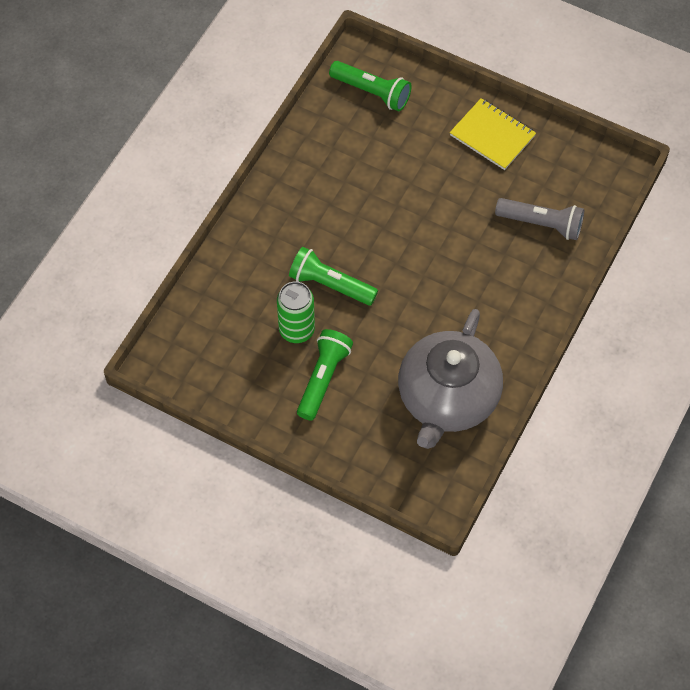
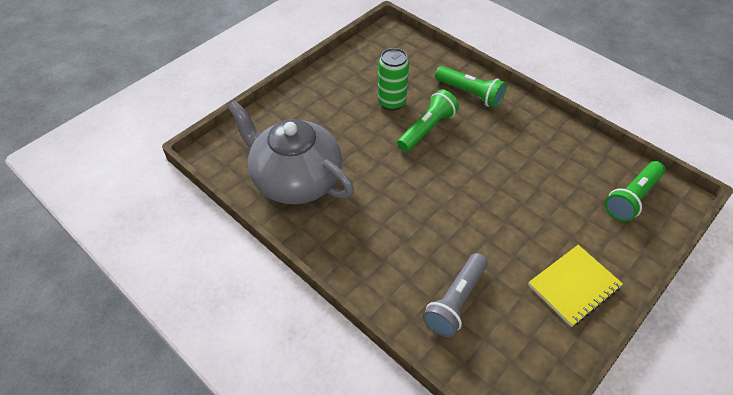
camera: 105 degrees right, 10 degrees down
green flashlight [297,329,353,421] -> green flashlight moved to [435,66,506,108]

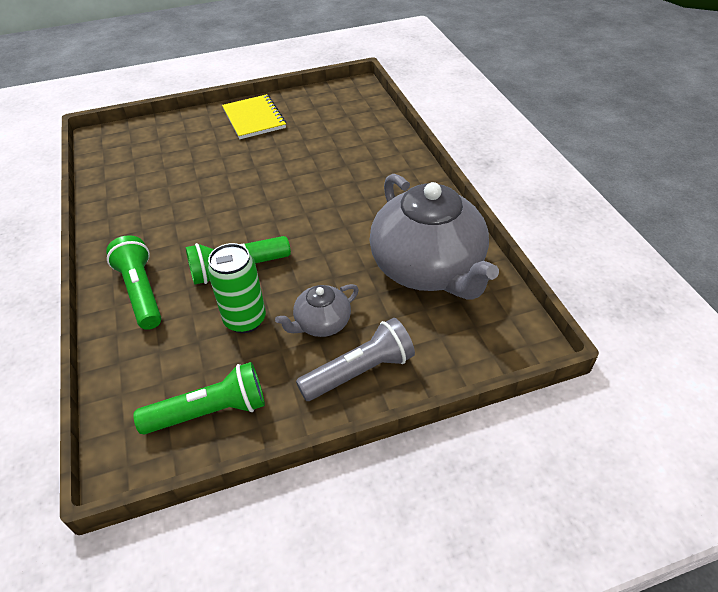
camera: 150 degrees left, 5 degrees down
grey flashlight [423,253,488,337] -> grey flashlight moved to [296,318,415,401]
yellow notebook [528,245,623,327] -> yellow notebook turned 75 degrees clockwise [222,94,286,139]
green flashlight [605,161,666,222] -> green flashlight moved to [133,362,265,435]
none -> grey teapot [275,284,359,337]

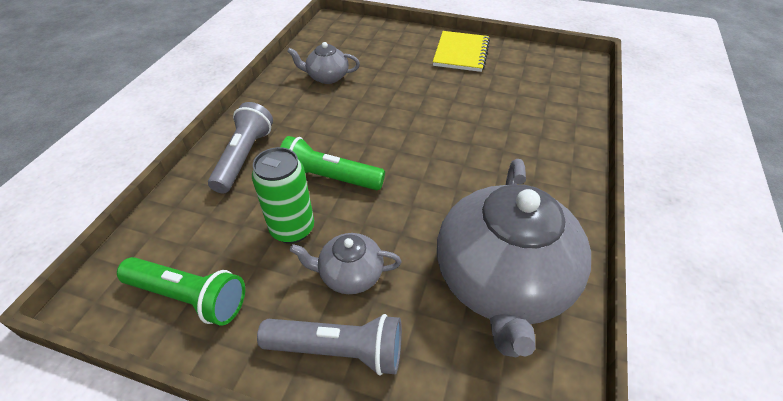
camera: 35 degrees right, 0 degrees up
green flashlight [106,235,161,330] -> grey flashlight [208,102,273,193]
none -> grey teapot [287,42,360,84]

